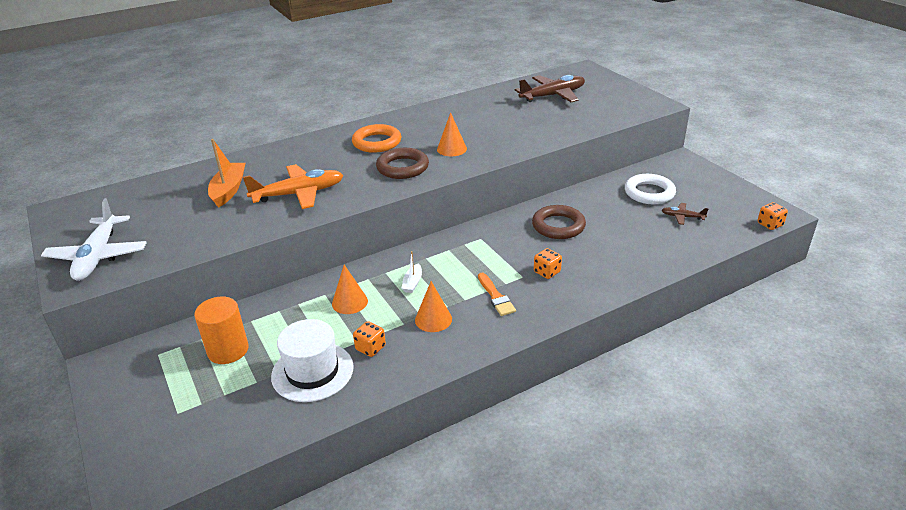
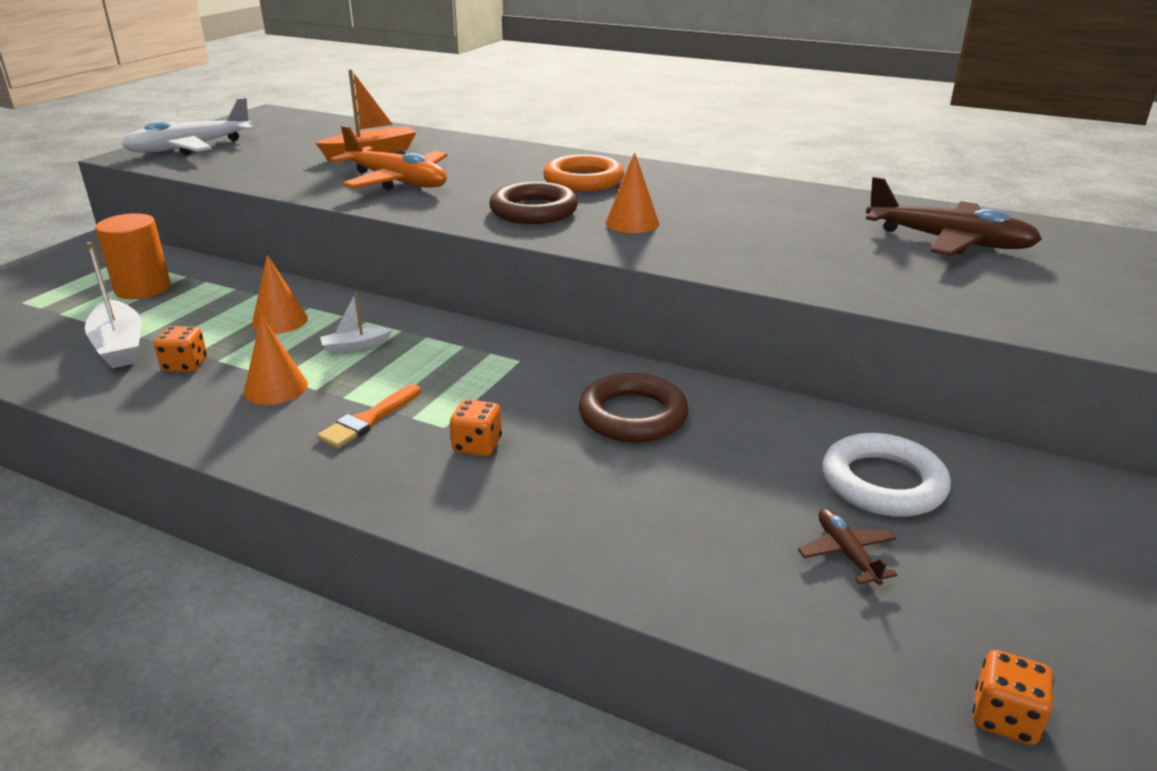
camera: 55 degrees right, 5 degrees down
white hat [271,319,354,402] -> white boat [85,242,142,368]

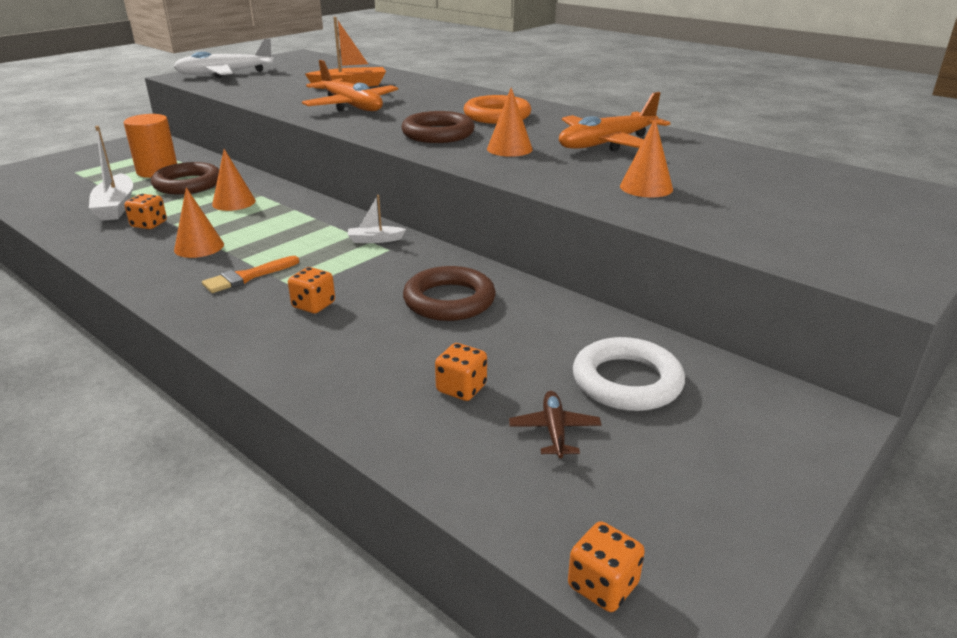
camera: 15 degrees right, 0 degrees up
white boat [320,293,392,354] -> white boat moved to [348,195,406,243]
brown plane [866,177,1042,256] -> none
none -> brown ring [151,162,219,194]
none -> orange dice [435,343,487,401]
none -> orange plane [559,92,670,152]
none -> orange cone [620,119,673,198]

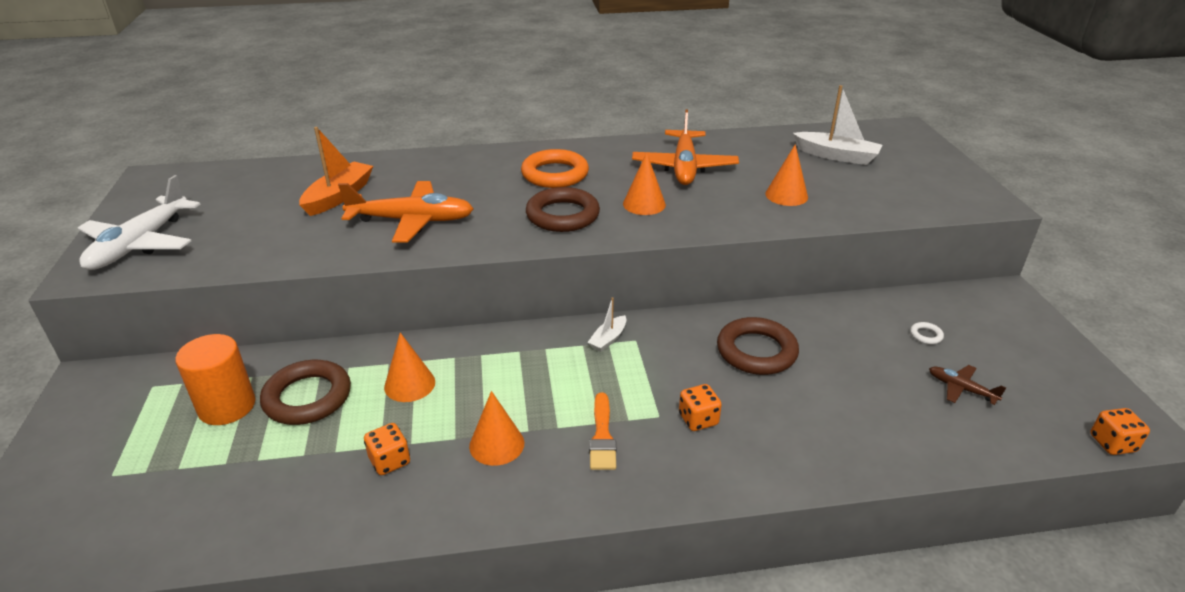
camera: 50 degrees left, 5 degrees up
white boat [89,126,133,221] -> white boat moved to [793,85,882,165]
orange dice [435,343,487,401] -> none
white ring [573,337,685,411] -> white ring [910,322,944,344], size x0.40

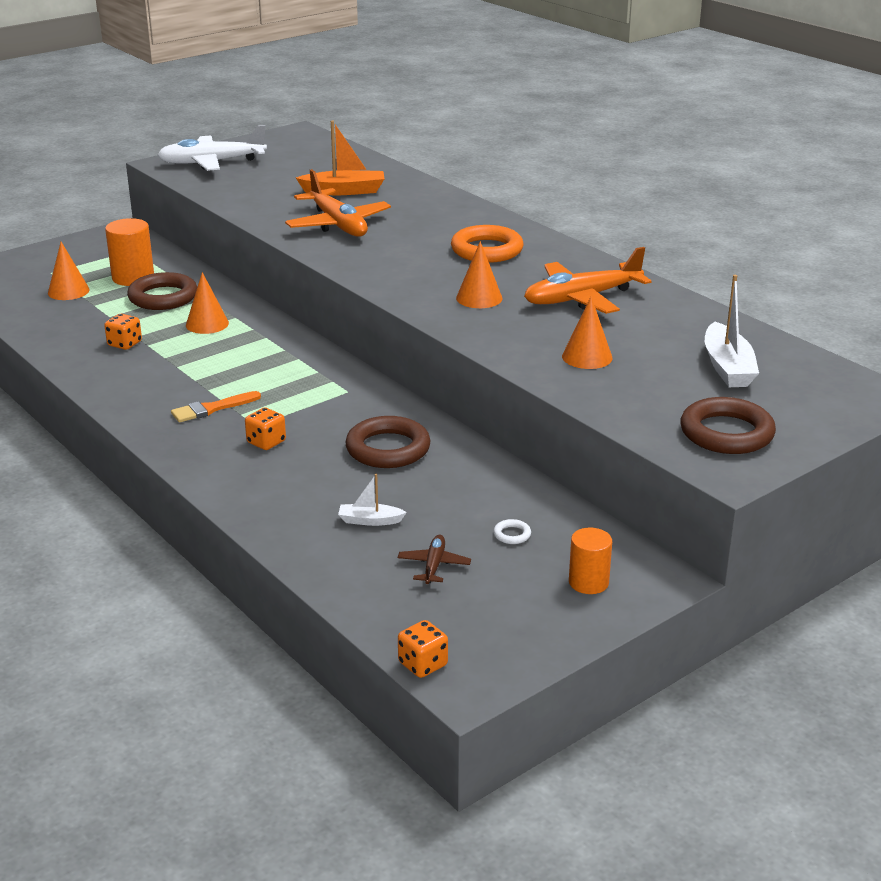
camera: 60 degrees right, 5 degrees down
orange cone [469,391,524,466] -> orange cone moved to [48,242,90,300]
brown ring [526,187,600,232] -> brown ring moved to [680,397,776,454]
white boat [587,297,626,352] -> white boat moved to [338,474,407,526]
none -> orange cylinder [569,527,612,594]

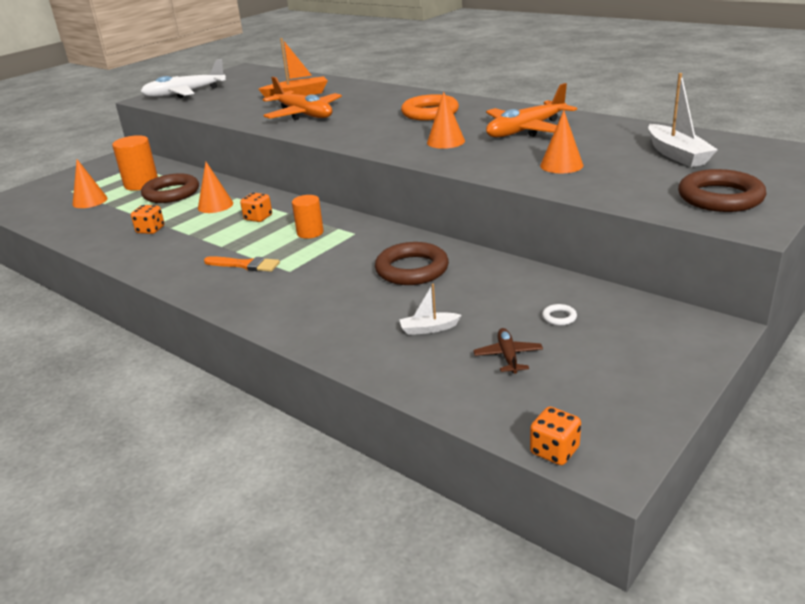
camera: 10 degrees left, 0 degrees up
orange brush [171,391,261,422] -> orange brush turned 120 degrees counterclockwise [204,256,280,272]
orange dice [245,407,286,450] -> orange dice moved to [240,193,272,222]
orange cylinder [569,527,612,594] -> orange cylinder moved to [292,195,324,239]

